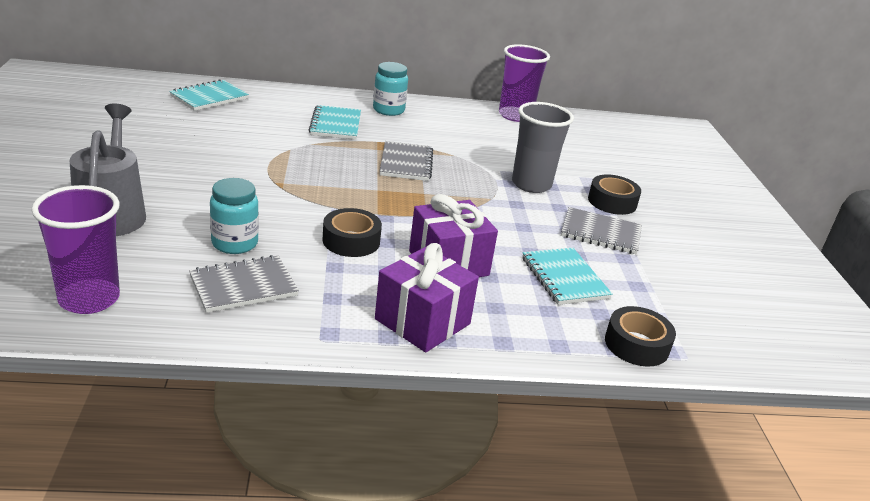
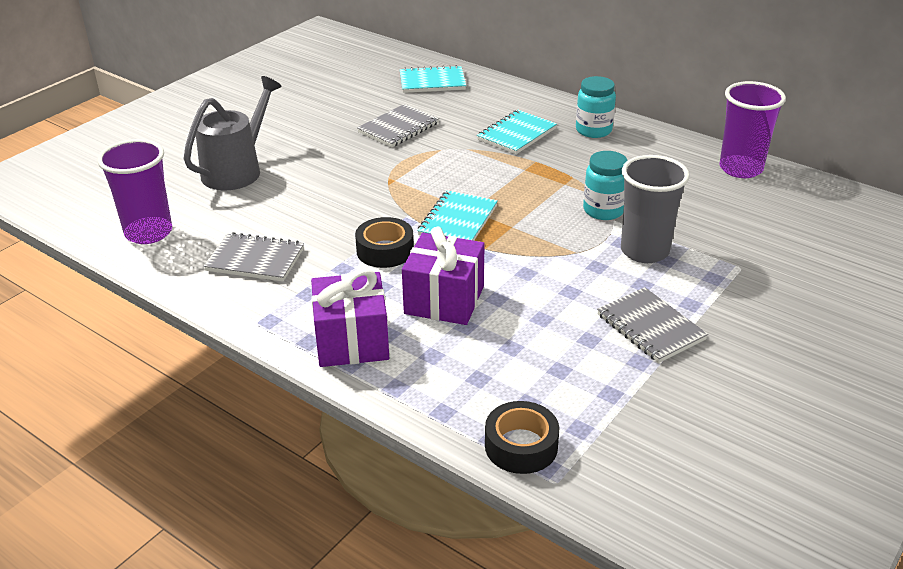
camera: 45 degrees right, 5 degrees up
turquoise jar [210,178,259,254] -> turquoise jar moved to [583,151,628,220]
grey notebook [380,141,433,181] -> grey notebook moved to [357,104,439,147]
turquoise notebook [522,248,613,305] -> turquoise notebook moved to [417,190,498,241]
black tape [588,174,641,215] -> none

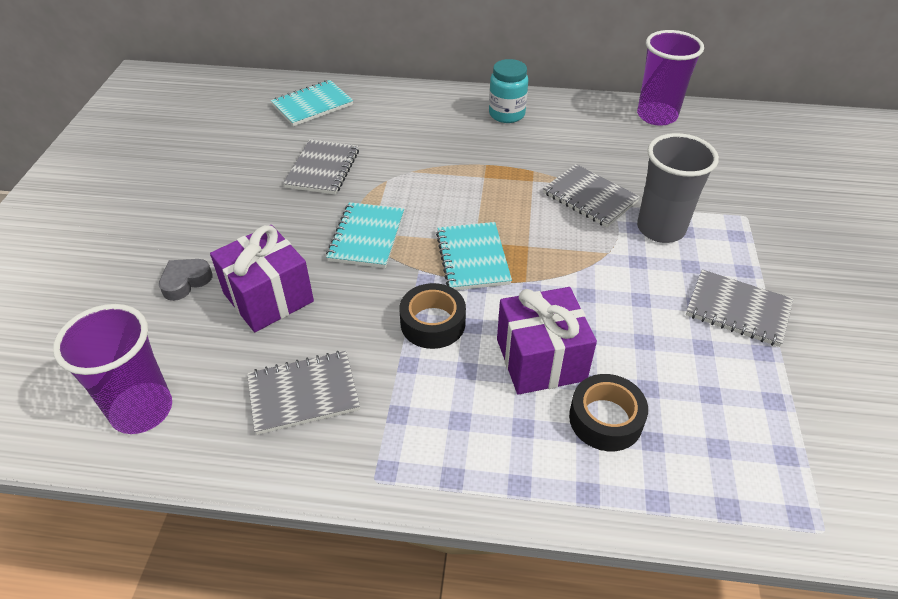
camera: 30 degrees left, 10 degrees up
grey watering can [184,76,282,190] -> grey heart [159,259,212,301]
purple gift [311,269,389,367] -> purple gift moved to [210,225,314,332]
turquoise notebook [477,110,557,154] -> turquoise notebook moved to [326,202,404,268]
black tape [485,401,559,474] -> black tape moved to [569,374,648,451]
turquoise jar [583,151,628,220] -> grey notebook [543,164,640,227]

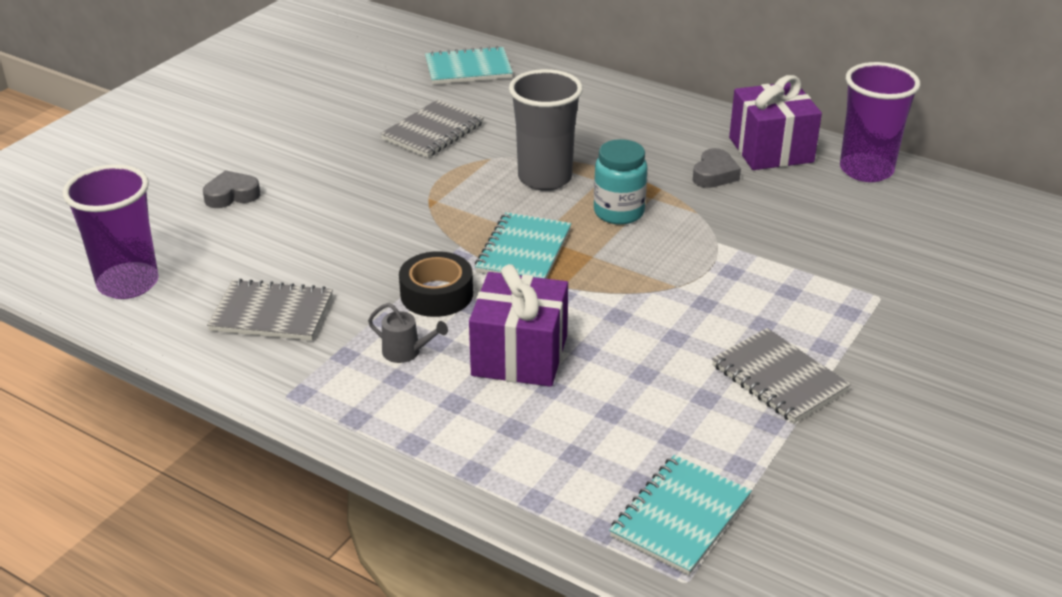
camera: 25 degrees right, 10 degrees down
purple gift [210,225,314,332] -> purple gift moved to [729,75,822,170]
turquoise notebook [326,202,404,268] -> turquoise notebook moved to [609,455,752,576]
turquoise jar [489,59,528,123] -> turquoise jar moved to [594,139,647,225]
grey notebook [543,164,640,227] -> none
black tape [569,374,648,451] -> none
grey cup [637,133,719,243] -> grey cup moved to [509,69,583,191]
none -> grey watering can [368,303,448,363]
none -> grey heart [693,148,741,188]

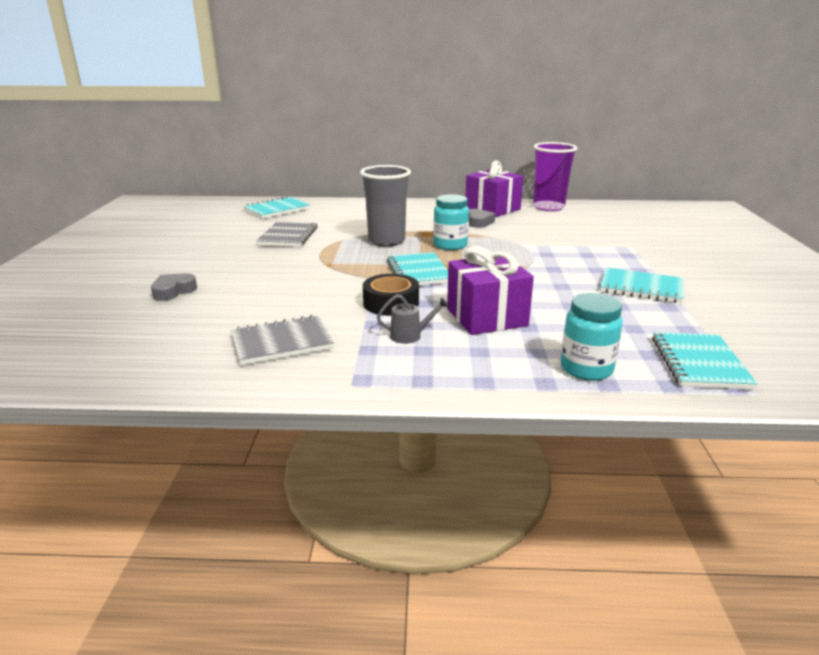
camera: 30 degrees left, 10 degrees down
purple cup [62,164,159,299] -> none
grey notebook [712,328,851,423] -> turquoise notebook [600,268,684,303]
none -> turquoise jar [561,293,623,381]

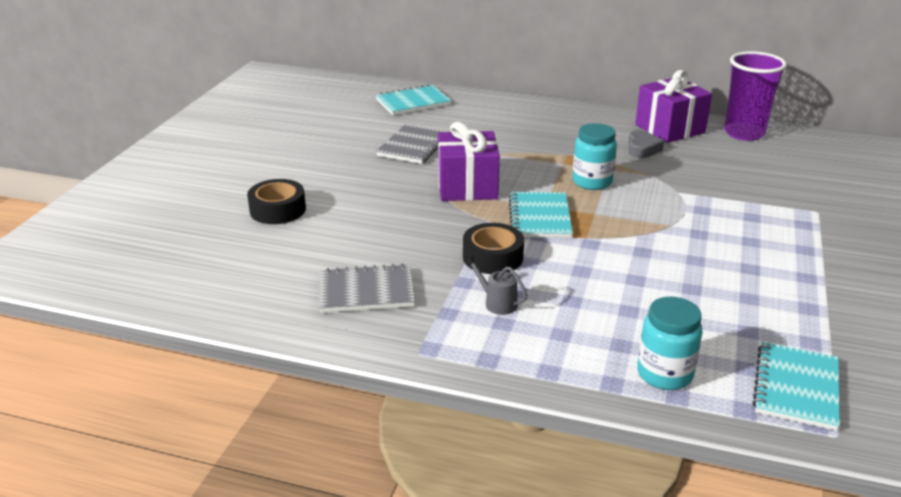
camera: 15 degrees right, 5 degrees up
grey heart [151,273,197,301] -> black tape [247,179,306,224]
grey cup [360,165,411,247] -> none
grey watering can [377,294,449,344] -> grey watering can turned 150 degrees counterclockwise [465,256,528,315]
purple gift [447,246,534,335] -> purple gift moved to [438,122,500,201]
turquoise notebook [600,268,684,303] -> none

